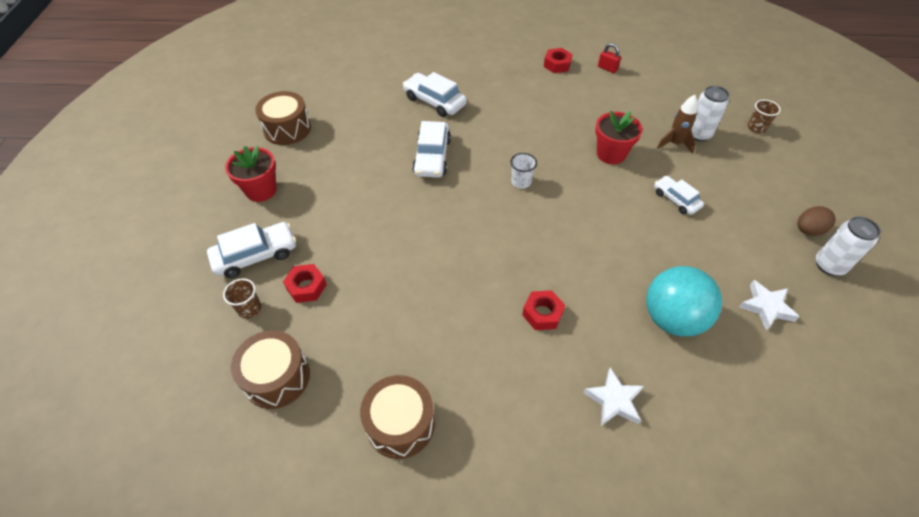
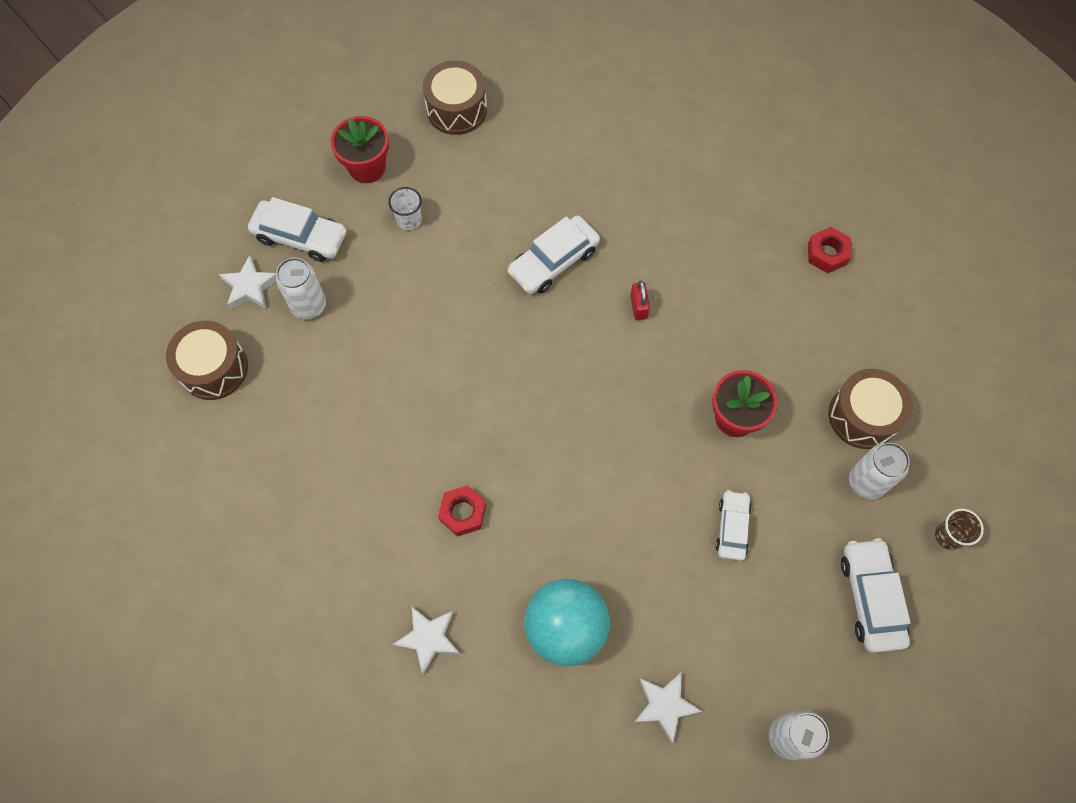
camera: 45 degrees right, 15 degrees up
brown cup [223,279,261,319] -> white star [219,255,276,309]
red nut [283,264,327,303] -> white can [276,258,326,319]
brown drum [360,375,435,459] -> brown drum moved to [829,369,912,449]
white car [403,72,467,117] -> white car moved to [841,538,911,653]
white cup [510,153,537,189] -> white cup moved to [388,187,422,230]
red padlock [598,43,621,73] -> red padlock moved to [630,281,650,320]
brown rocket [657,95,698,154] -> none
brown egg [797,206,836,236] -> none

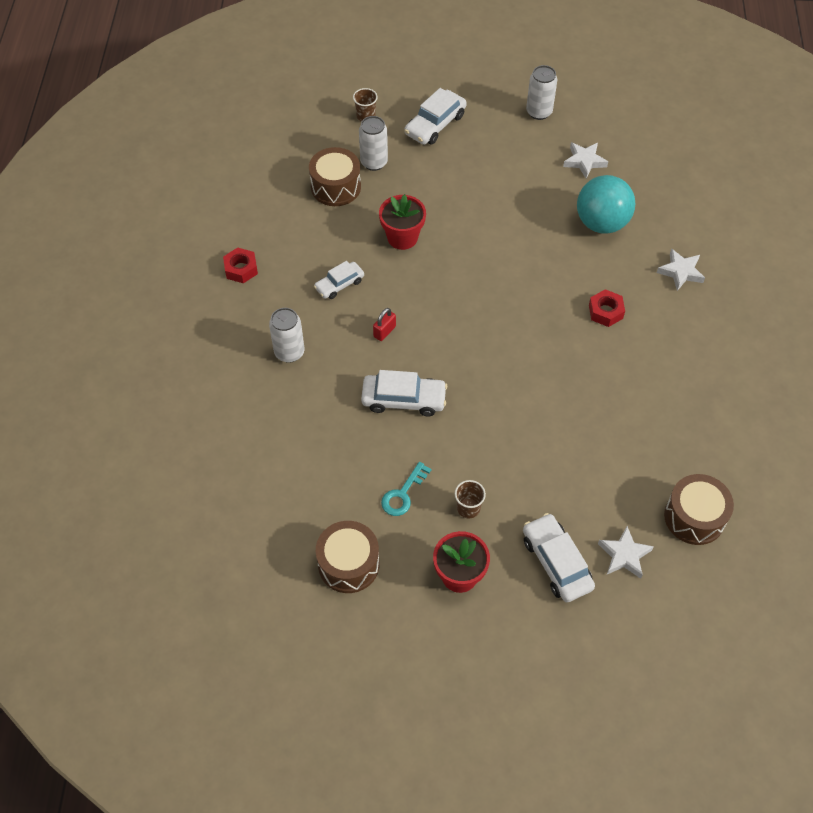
camera: 135 degrees left, 10 degrees down
white can [276,258,326,319] -> white can moved to [269,308,305,363]
white cup [388,187,422,230] -> brown cup [455,480,486,519]
white car [715,490,752,561] -> white car moved to [314,261,364,299]
none -> turquoise key [381,462,432,516]

